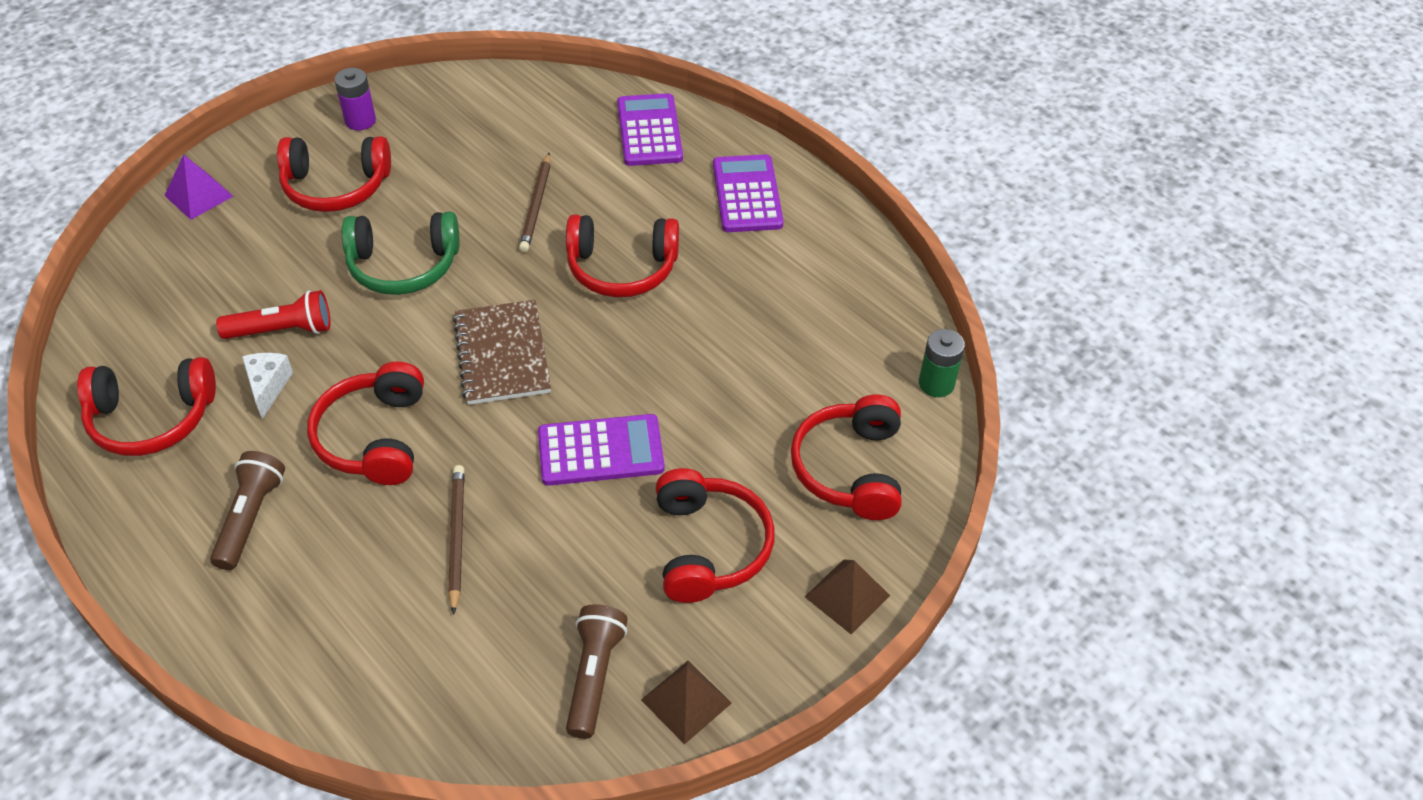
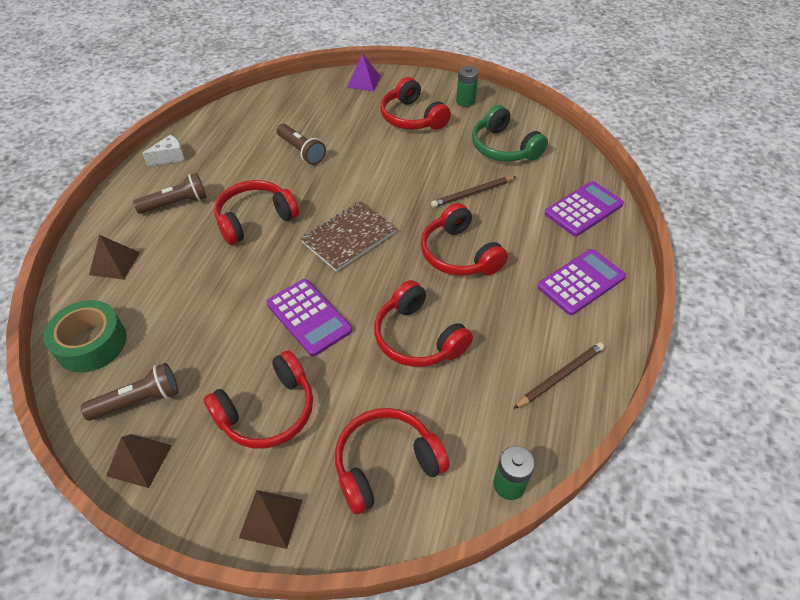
camera: 60 degrees right, 0 degrees up
red headphones [77,357,216,456] -> red headphones moved to [374,280,473,367]
red flashlight [216,290,330,339] -> brown flashlight [277,124,326,165]
white cheese [242,353,293,419] -> white cheese moved to [142,135,185,166]
purple battery [334,68,376,130] -> green battery [456,66,479,107]
green headphones [342,211,460,295] -> green headphones moved to [472,105,548,161]
brown pencil [448,465,465,615] -> brown pencil moved to [513,342,604,409]
none -> green tape [43,300,127,373]
none -> brown pyramid [89,235,140,280]

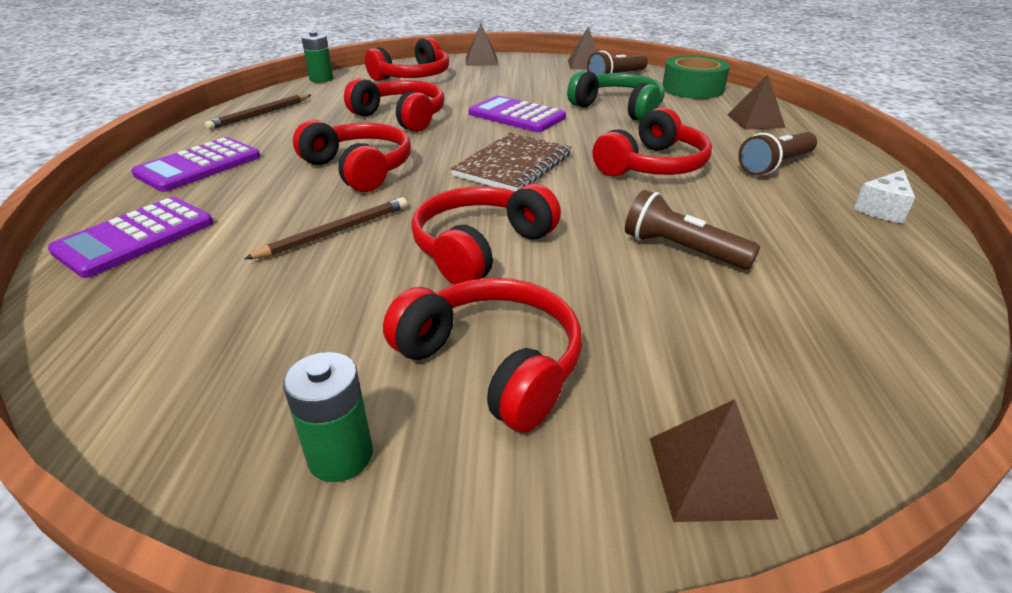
camera: 165 degrees right, 15 degrees down
red headphones [203,350,313,449] -> red headphones moved to [411,184,561,284]
purple pyramid [347,53,381,92] -> brown pyramid [649,399,778,522]
green headphones [472,105,548,161] -> green headphones moved to [567,70,665,121]

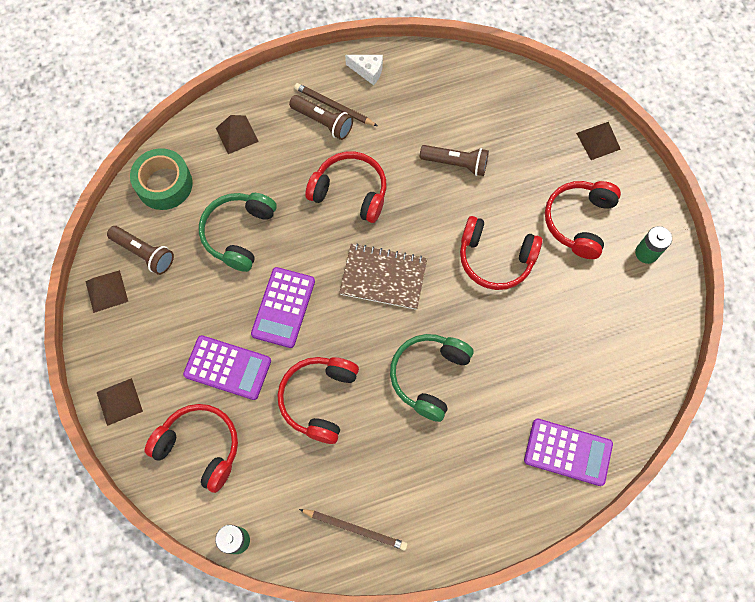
camera: 110 degrees left, 35 degrees up
purple calculator [131,137,260,192] -> purple calculator moved to [183,335,271,400]
brown pencil [244,197,407,259] -> brown pencil moved to [294,83,377,126]
red headphones [293,119,411,192] -> green headphones [390,334,474,422]
brown flashlight [625,190,760,270] -> brown flashlight turned 90 degrees counterclockwise [420,145,489,176]

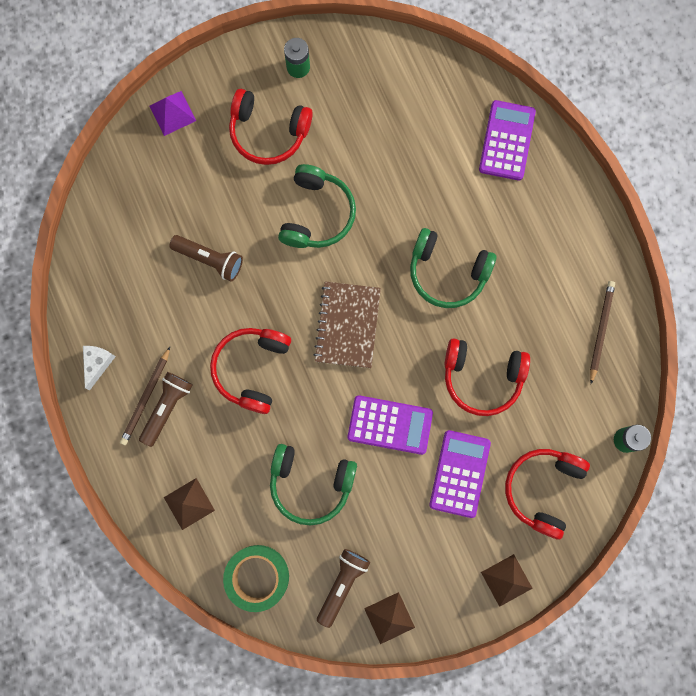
camera: 95 degrees left, 10 degrees up
brown flashlight [420,145,489,176] -> brown flashlight turned 105 degrees clockwise [169,235,243,281]
red headphones [460,216,543,290] -> green headphones [278,164,356,248]
brown pyramid [576,122,621,160] -> purple pyramid [150,91,196,136]

